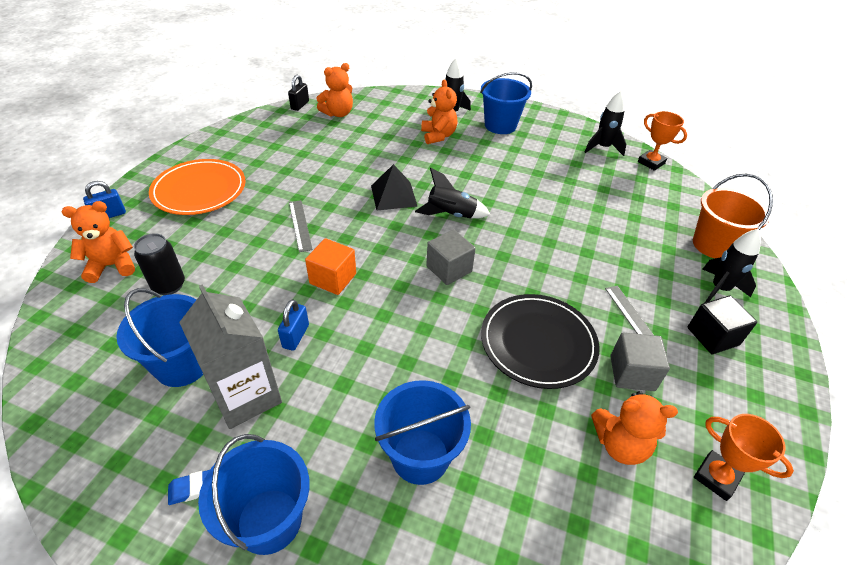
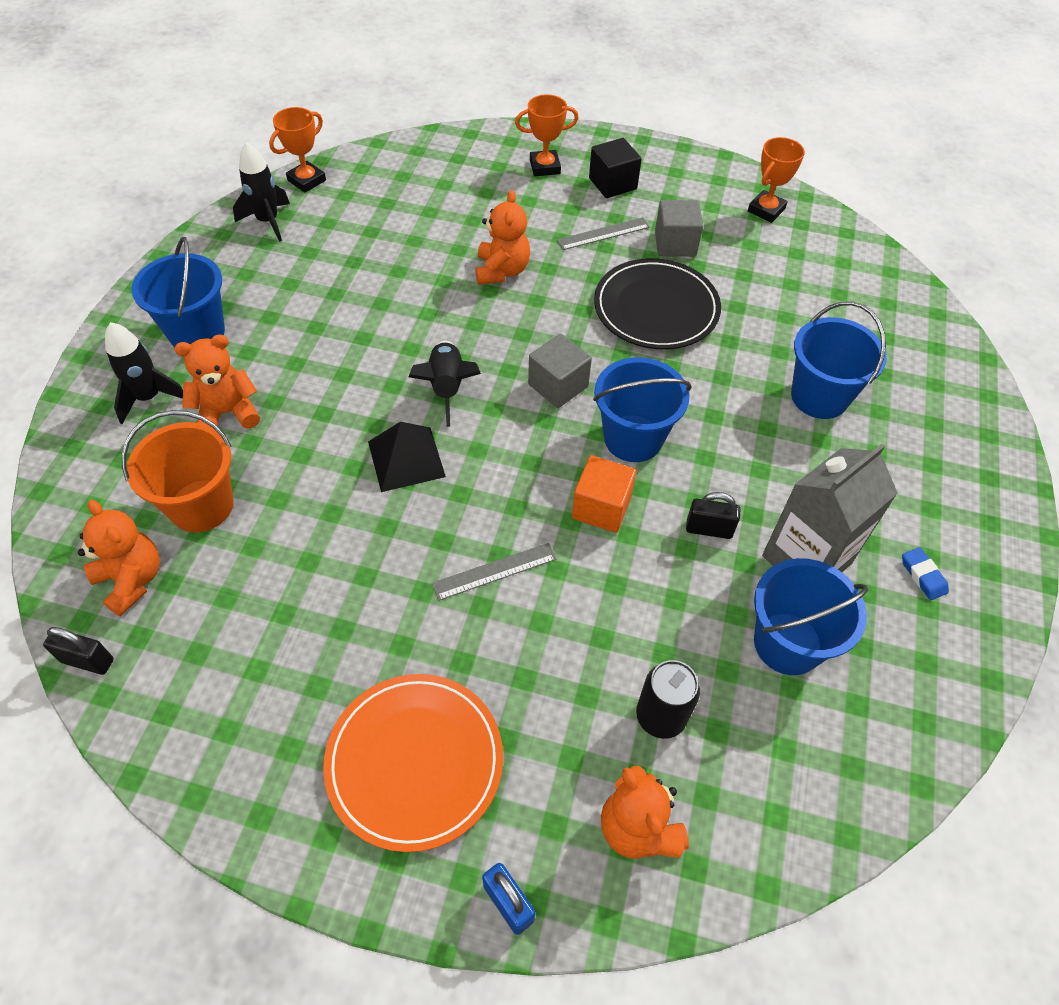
camera: 95 degrees left, 10 degrees up
blue bucket [198,434,309,555] -> blue bucket moved to [593,357,691,462]
blue padlock [278,299,309,351] -> black padlock [686,492,740,539]
orange teddy bear [591,391,678,465] -> orange teddy bear moved to [475,190,530,285]
orange bucket [693,174,773,258] -> orange bucket moved to [122,410,234,532]
black rocket [702,229,761,303] -> orange trophy [515,94,579,176]

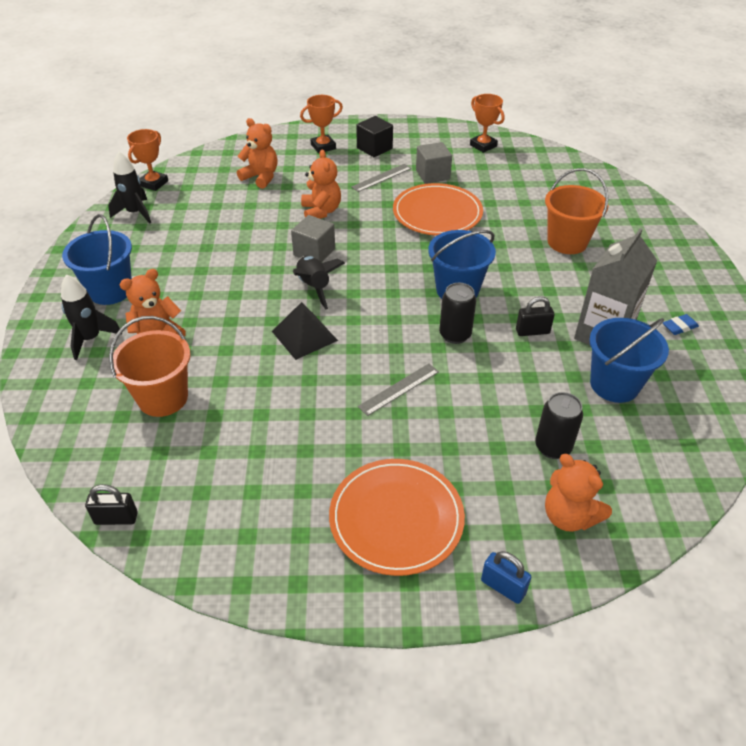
camera: 15 degrees left, 10 degrees down
orange teddy bear [78,500,160,617] -> orange teddy bear moved to [237,118,278,189]
grey cube [528,334,592,408] -> grey cube moved to [291,215,335,262]
orange cube [572,455,636,533] -> black can [439,283,476,344]
black plate [594,258,721,349] -> orange plate [393,183,483,236]
orange trophy [748,137,805,223] -> orange trophy turned 60 degrees counterclockwise [470,94,504,153]
blue bucket [791,301,887,419] -> orange bucket [545,168,609,254]
blue eraser [902,547,949,600] -> blue eraser turned 75 degrees counterclockwise [663,314,699,335]

